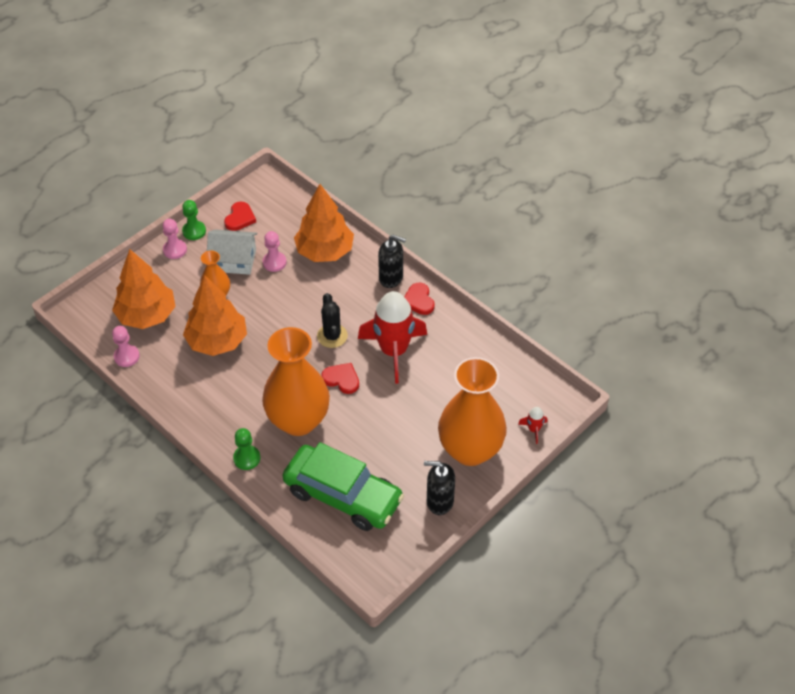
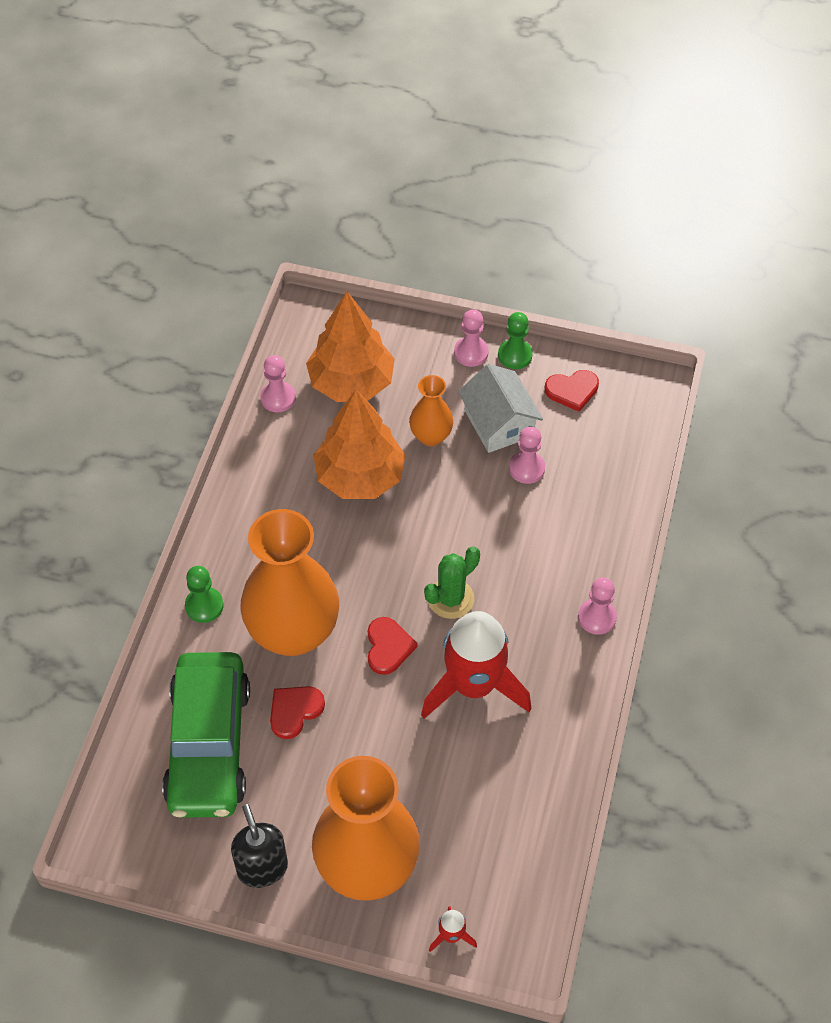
camera: 60 degrees right, 5 degrees up
orange tree [294,184,354,262] -> none
black cactus [317,293,348,348] -> green cactus [424,547,480,619]
black soap dispenser [378,235,406,288] -> pink pawn [578,578,617,635]
red heart [404,283,435,315] -> red heart moved to [270,686,325,739]

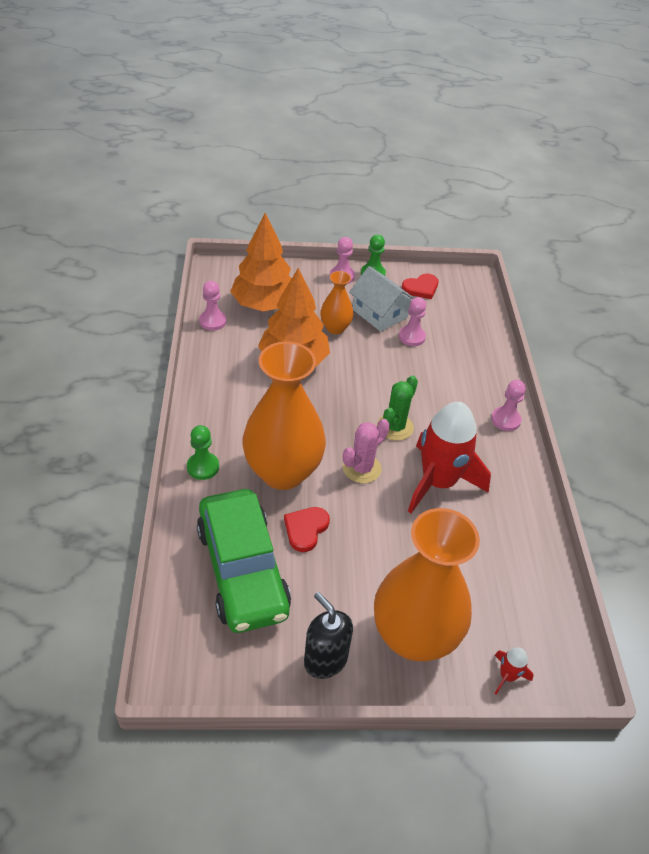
camera: 20 degrees left, 10 degrees down
red heart [368,617,417,675] -> pink cactus [343,419,390,483]

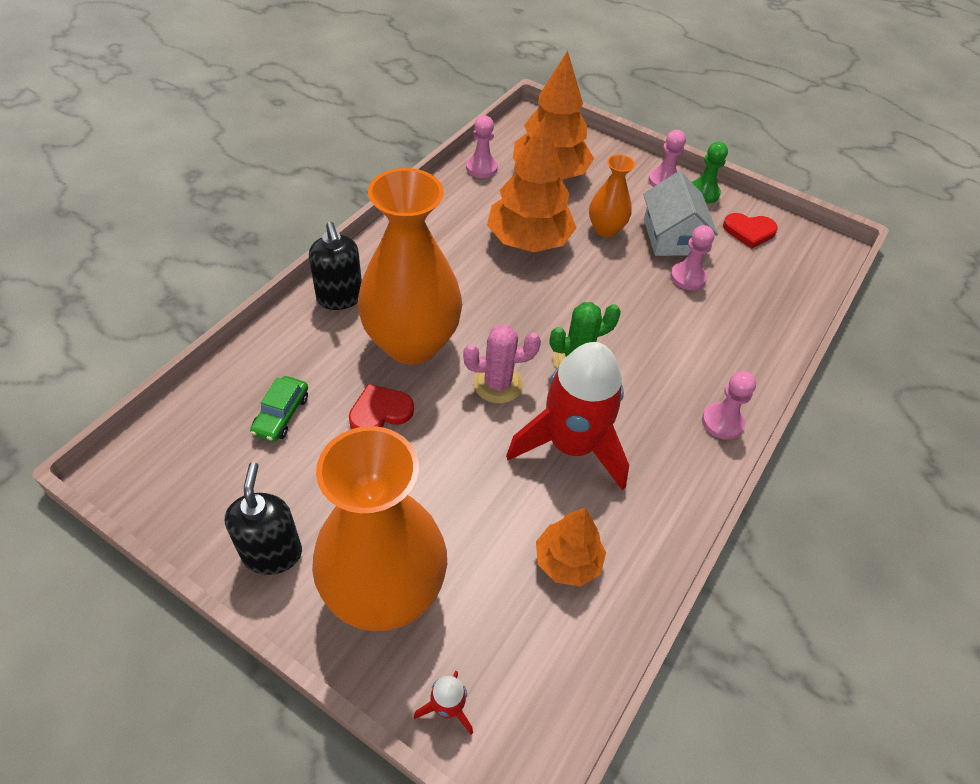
camera: 35 degrees right, 5 degrees up
green pawn [187,425,219,480] -> black soap dispenser [309,222,362,310]
green car [197,489,291,633] -> green car [250,376,308,442], size x0.40
none -> orange tree [536,508,606,587]

